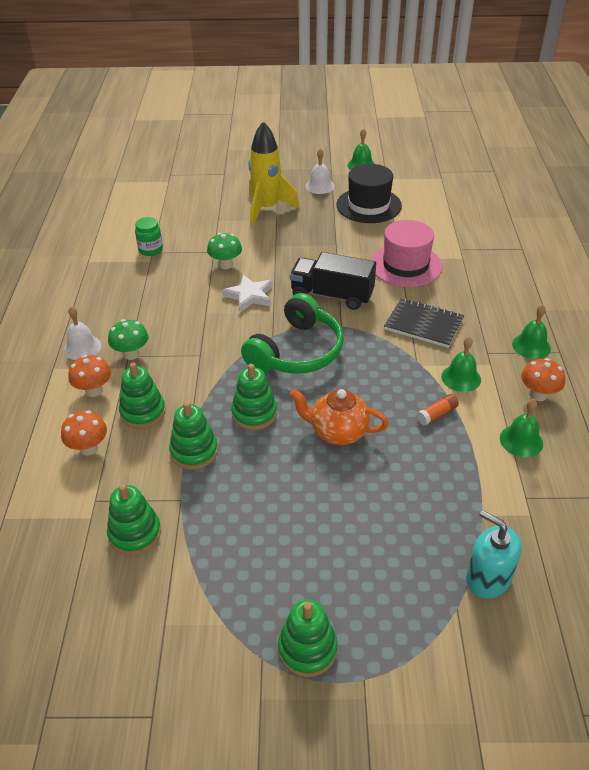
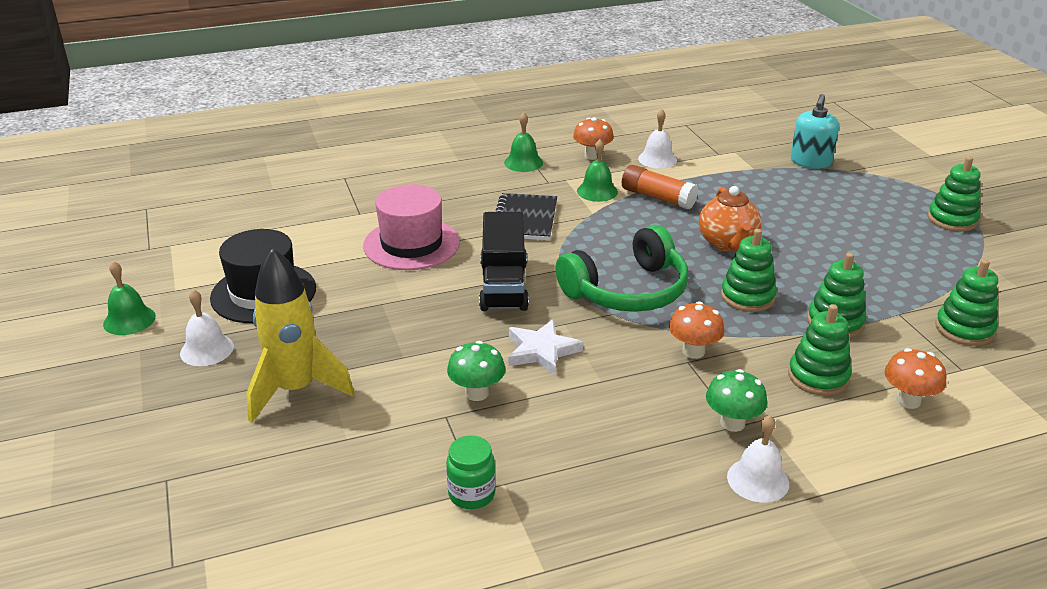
camera: 110 degrees left, 10 degrees down
orange mushroom [68,355,111,397] -> orange mushroom moved to [669,301,725,359]
green headphones [241,293,344,374] -> green headphones turned 135 degrees clockwise [555,225,688,312]
orange glue stick [417,394,459,425] -> orange glue stick [622,165,698,209], size x1.70
green bell [500,399,543,457] -> white bell [638,109,677,168]

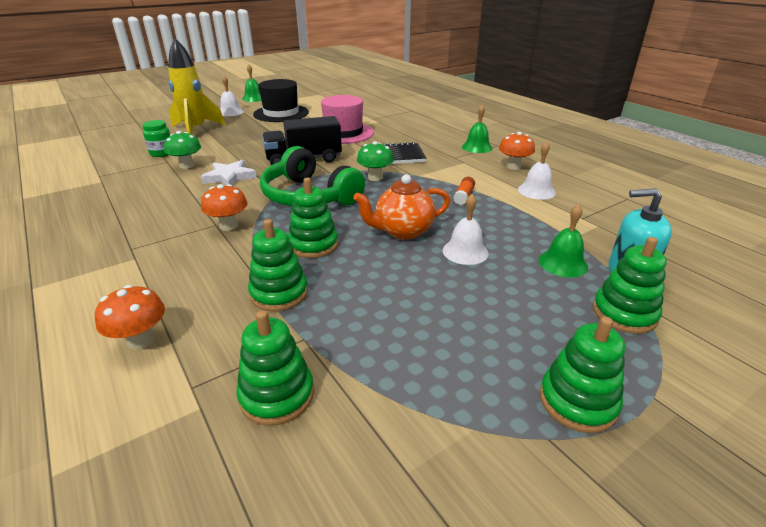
camera: 75 degrees right, 0 degrees up
green jar [446,435,496,509] -> green jar moved to [142,120,170,157]
green bell [577,139,618,202] -> green bell moved to [539,204,588,278]
orange glue stick [622,165,698,209] -> orange glue stick [453,177,475,205], size x0.59
green mushroom [706,369,767,432] -> green mushroom moved to [357,141,394,181]
white bell [727,415,789,503] -> white bell moved to [443,194,489,265]
green stacking toy [788,304,852,396] -> green stacking toy moved to [593,237,667,334]

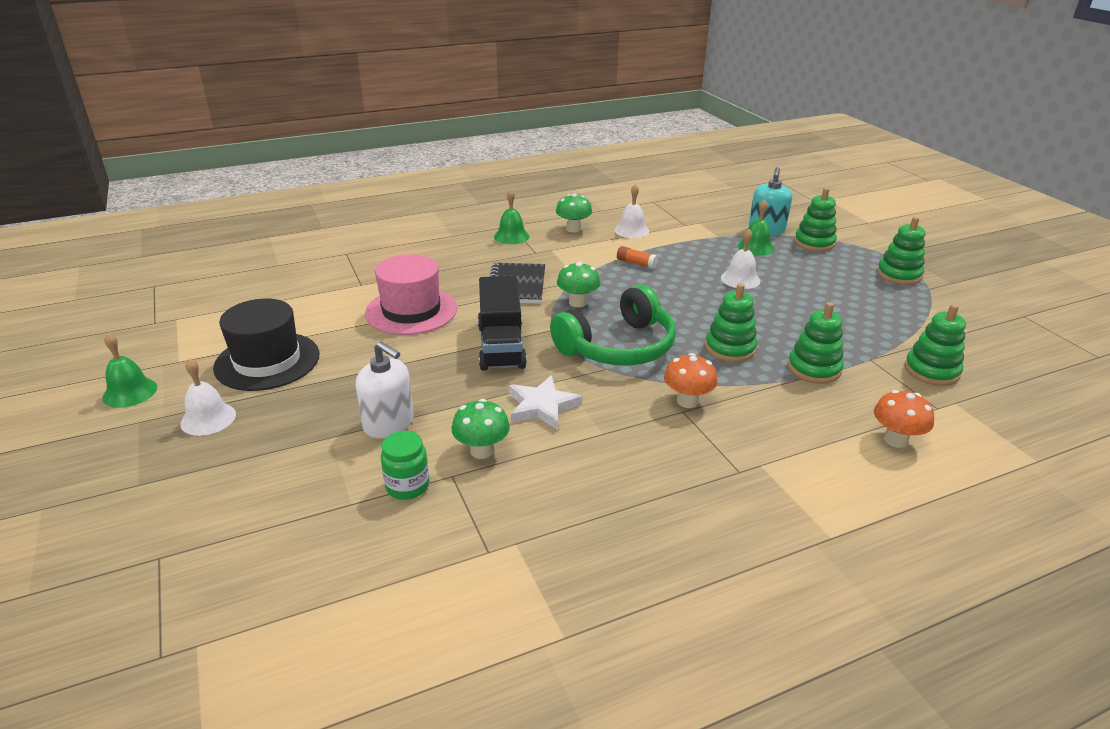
camera: 80 degrees left, 0 degrees up
yellow rocket [168,38,225,135] -> none
orange teapot [353,174,450,239] -> none
orange mushroom [499,132,535,170] -> green mushroom [556,193,592,233]
none -> white soap dispenser [356,341,414,438]

